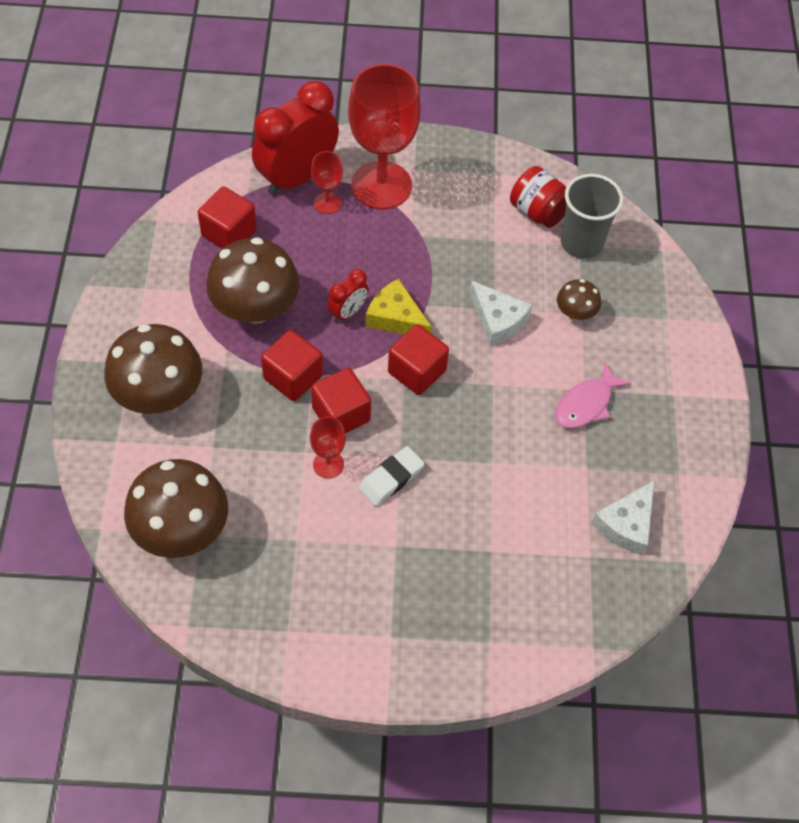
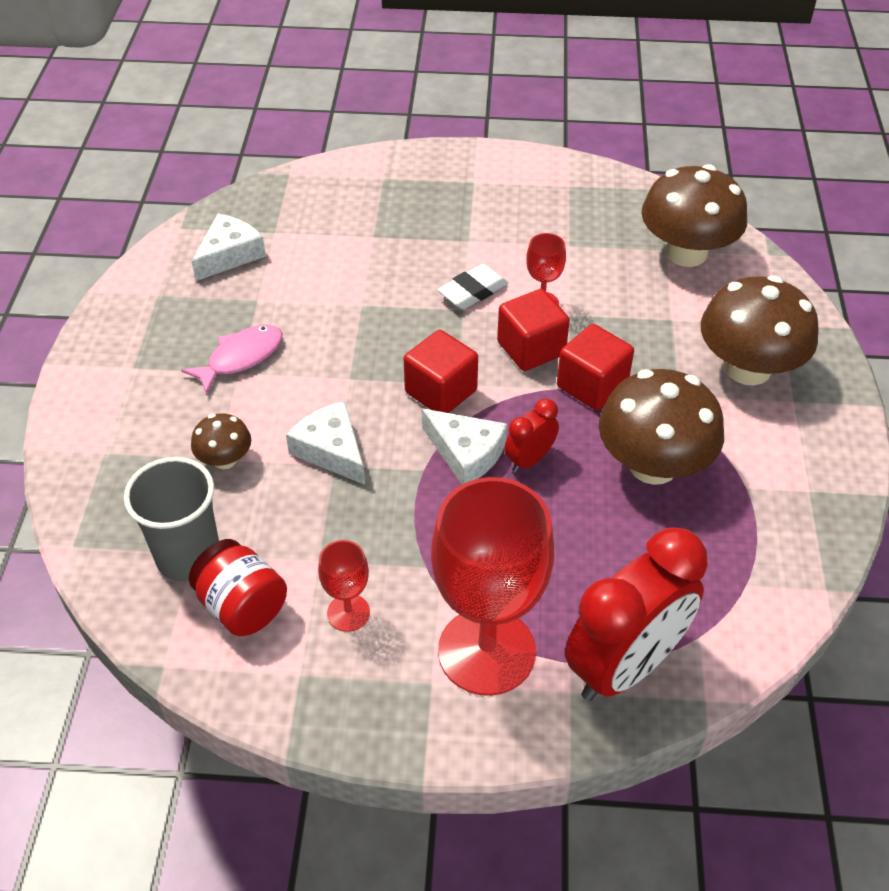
camera: 175 degrees left, 10 degrees down
red cube [198,187,257,249] -> none
red goblet [311,151,343,214] -> red goblet moved to [318,540,370,632]
yellow cheese [366,279,432,334] -> white cheese [422,408,507,484]

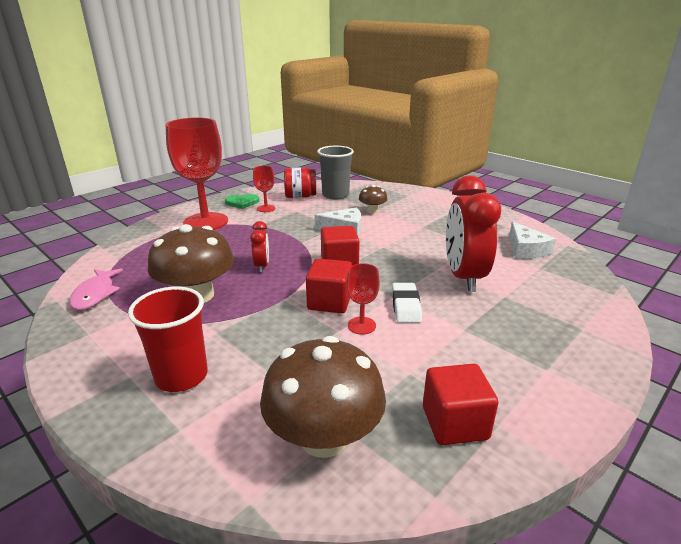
camera: 130 degrees right, 20 degrees down
pink fish [181,325,283,395] -> pink fish moved to [69,268,123,310]
white cheese [422,408,507,484] -> none
red cube [557,324,634,410] -> red cube moved to [423,364,498,445]
red clock [565,527,708,701] -> red clock moved to [446,175,501,292]
brown mushroom [701,275,819,386] -> red cup [128,287,208,392]
none -> green heart [225,194,259,209]

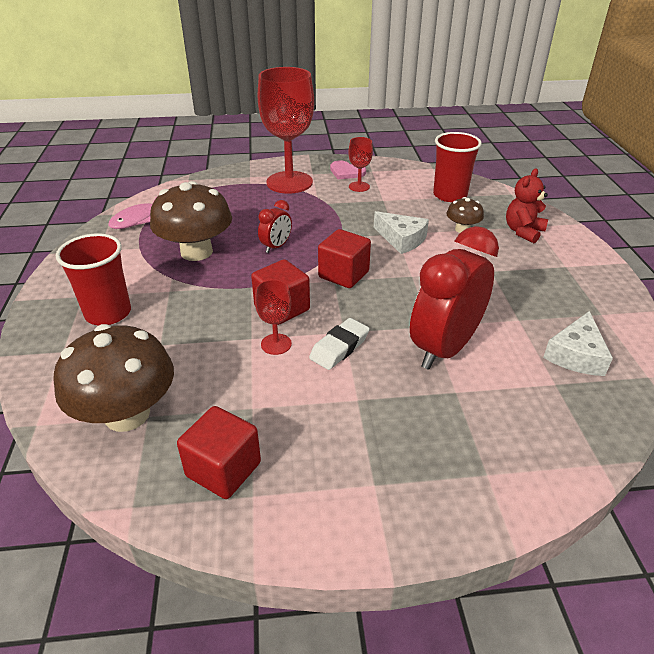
camera: 40 degrees right, 10 degrees up
green heart [225,194,259,209] -> pink heart [330,160,366,179]
red jar [284,167,316,198] -> none
grey cup [317,146,354,199] -> red cup [433,132,482,202]
none -> red teddy bear [506,169,548,243]

